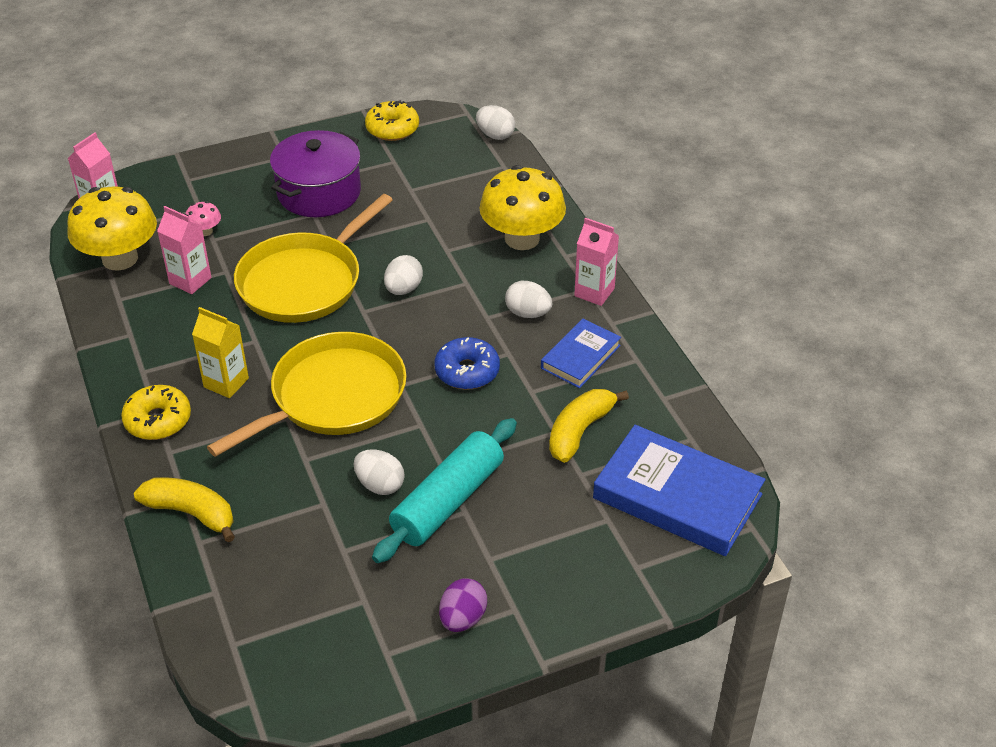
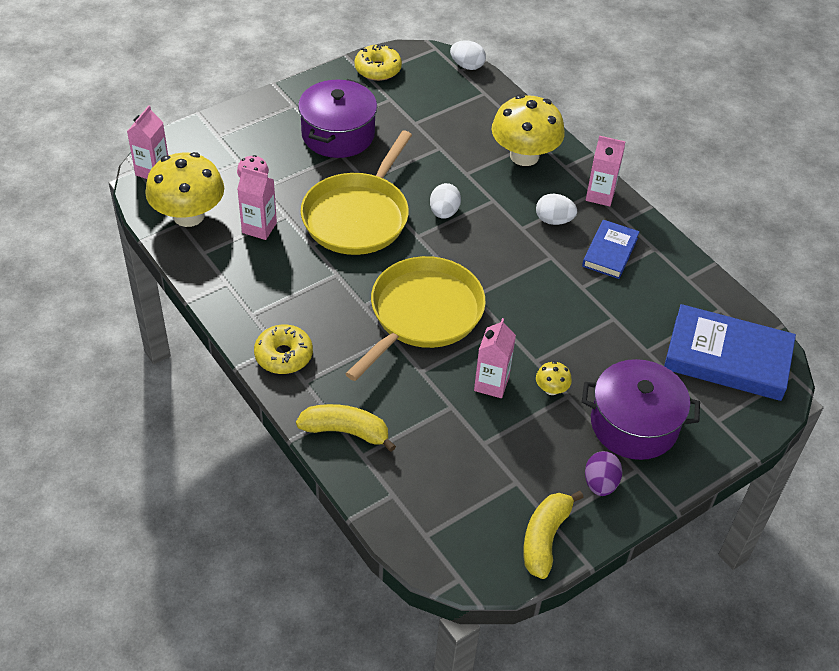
camera: 15 degrees left, 5 degrees up
yellow carton [192,307,249,398] -> none
white egg [354,450,405,495] -> pink carton [474,318,516,398]
turquoise rolling pin [372,418,517,563] -> yellow mushroom [536,361,572,395]
blue donut [434,337,500,390] -> none
yellow banana [549,389,629,463] -> yellow banana moved to [523,491,584,579]
none -> purple pot [582,359,700,460]

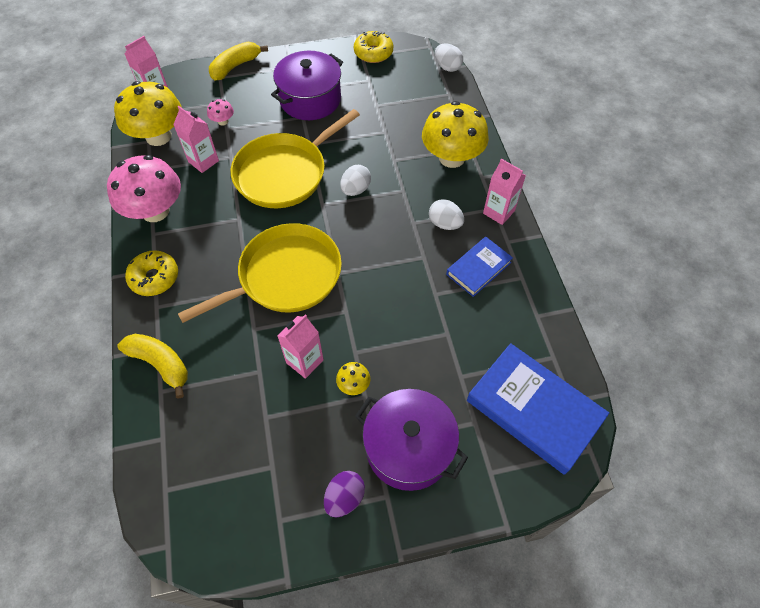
camera: 25 degrees right, 10 degrees up
yellow banana [523,491,584,579] -> yellow banana moved to [209,42,268,80]
none -> pink mushroom [107,155,181,222]

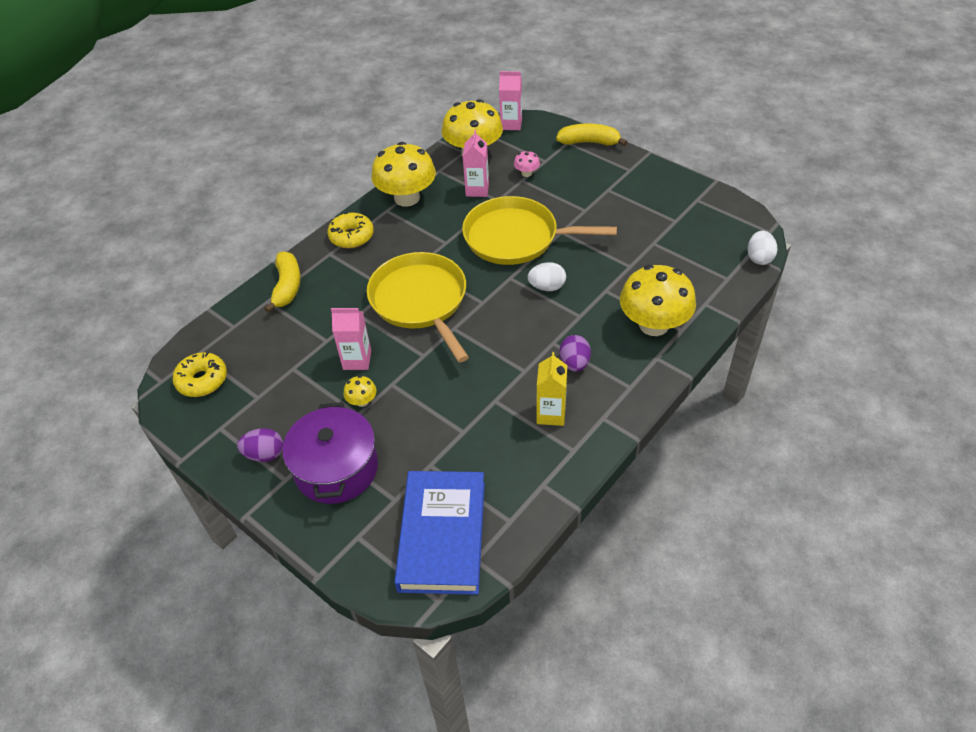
camera: 55 degrees right, 10 degrees down
pink mushroom [107,155,181,222] -> yellow mushroom [372,142,436,207]
yellow pan [178,223,342,323] -> yellow pan turned 135 degrees counterclockwise [367,252,469,362]
purple pot [271,51,343,120] -> none
yellow donut [354,31,393,63] -> yellow donut moved to [173,352,227,397]
white egg [429,199,464,230] -> purple egg [560,335,591,372]
blue book [446,237,513,297] -> yellow carton [537,352,567,426]
pink carton [483,159,526,225] -> none

